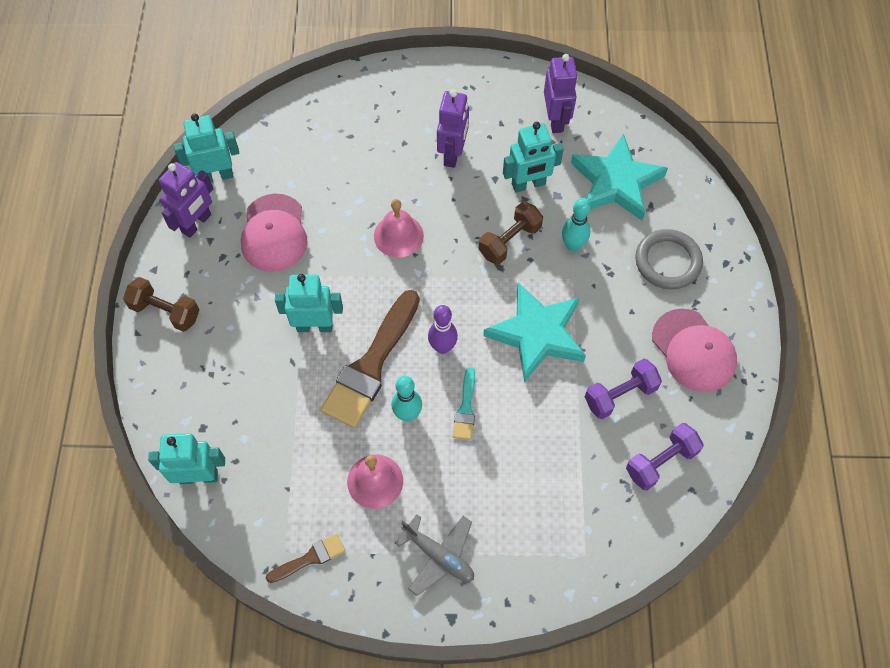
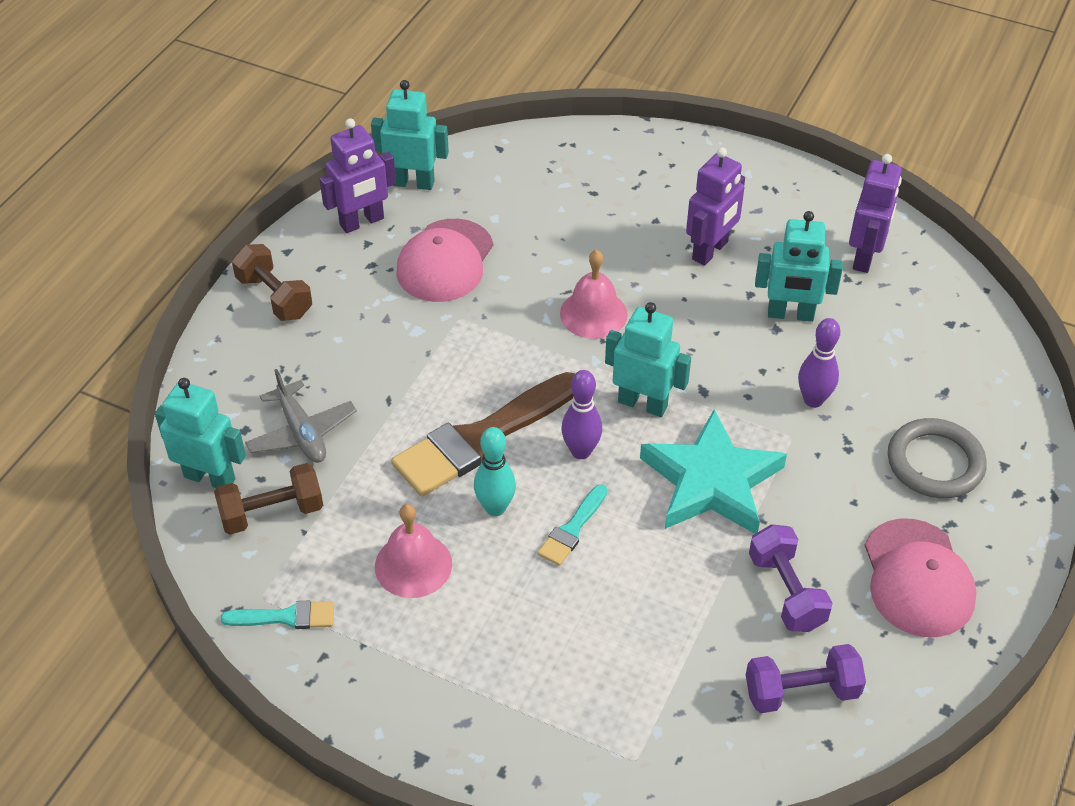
camera: 25 degrees right, 15 degrees down
brown brush [266,534,345,583] -> turquoise brush [221,601,334,629]
turquoise robot [275,274,343,332] -> turquoise robot moved to [605,302,691,417]
grey plane [395,514,474,596] -> grey plane moved to [245,369,357,463]
brown dumbbell [478,202,543,264] -> brown dumbbell moved to [214,463,323,534]
turquoise bowling pin [562,198,591,252] -> purple bowling pin [798,318,840,408]
turquoise star [571,134,668,220] -> none
purple dumbbell [585,359,662,419] -> purple dumbbell turned 75 degrees clockwise [749,524,833,632]

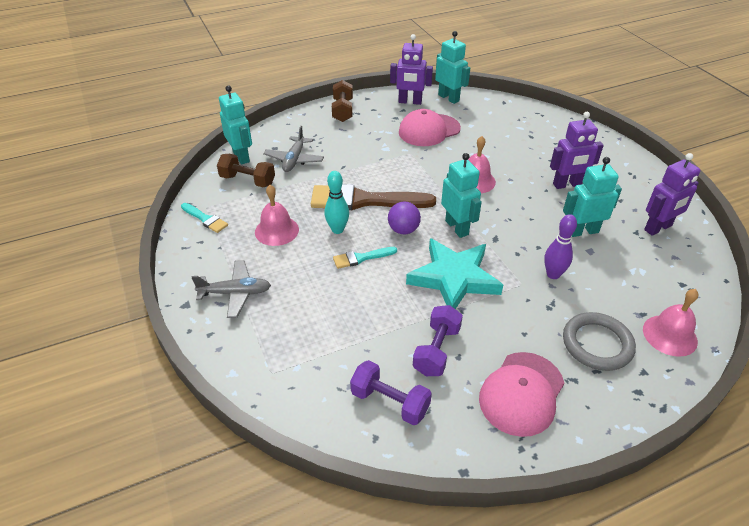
camera: 40 degrees right, 5 degrees down
purple bowling pin [561,370,602,459] -> purple ball [388,202,421,234]
turquoise robot [755,211,843,322] -> turquoise robot turned 120 degrees clockwise [563,157,622,237]
none -> grey plane [191,260,271,318]
none -> pink bell [643,289,698,357]

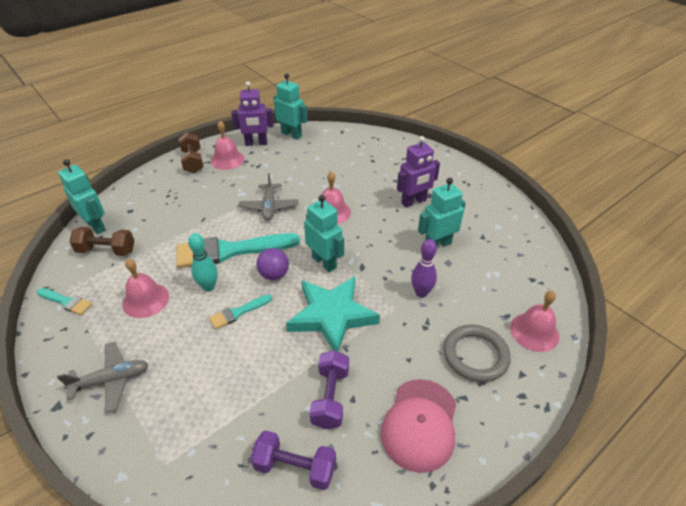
camera: 15 degrees left, 0 degrees up
grey plane [263,126,324,172] -> grey plane moved to [239,173,299,221]
brown brush [311,184,436,210] -> turquoise brush [176,233,300,268]
pink cap [399,109,461,146] -> none
purple robot [644,153,701,236] -> none
none -> pink bell [211,121,244,170]

